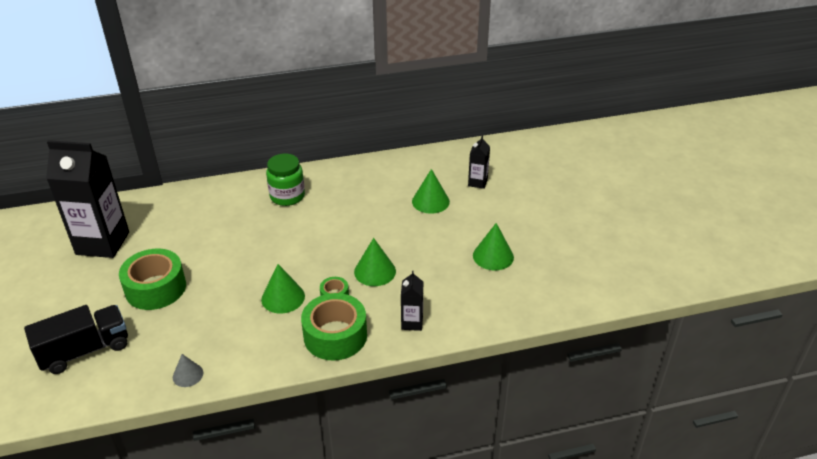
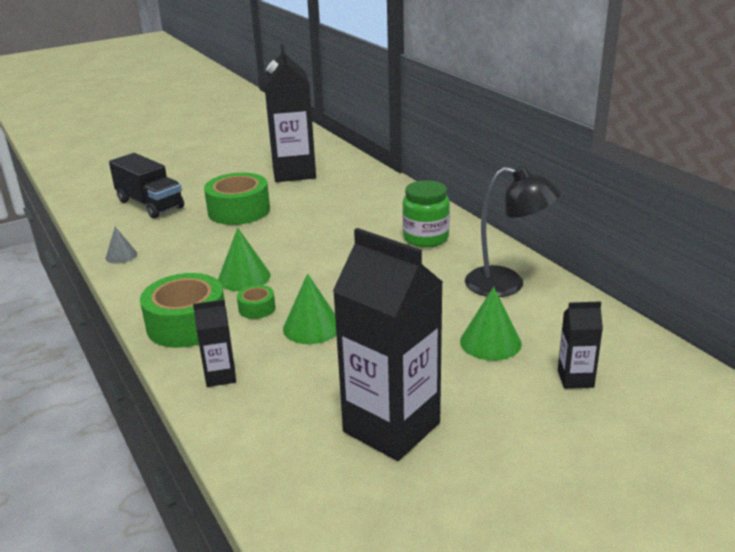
camera: 75 degrees right, 10 degrees down
green cone [473,223,514,270] -> black carton [333,228,443,461]
none -> black lamp [465,166,561,297]

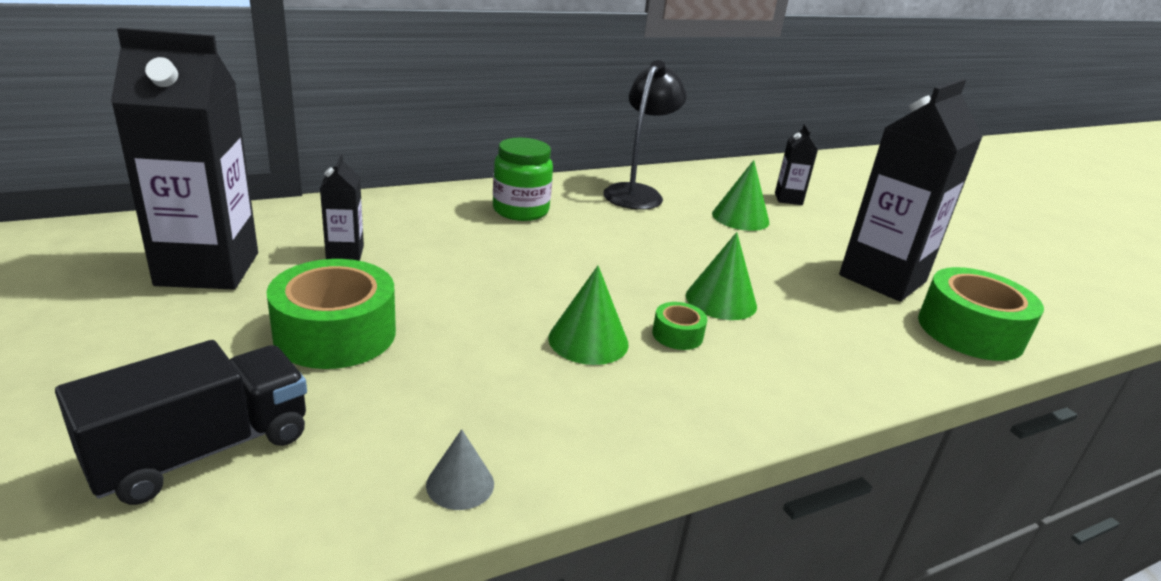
camera: 90 degrees left, 0 degrees up
green tape [140,273,225,348] -> green tape moved to [918,267,1044,361]
black carton [193,300,236,387] -> black carton moved to [320,154,364,261]

